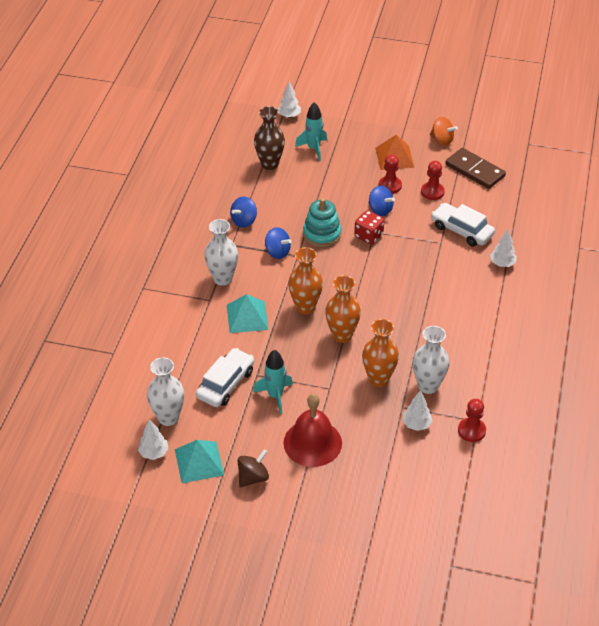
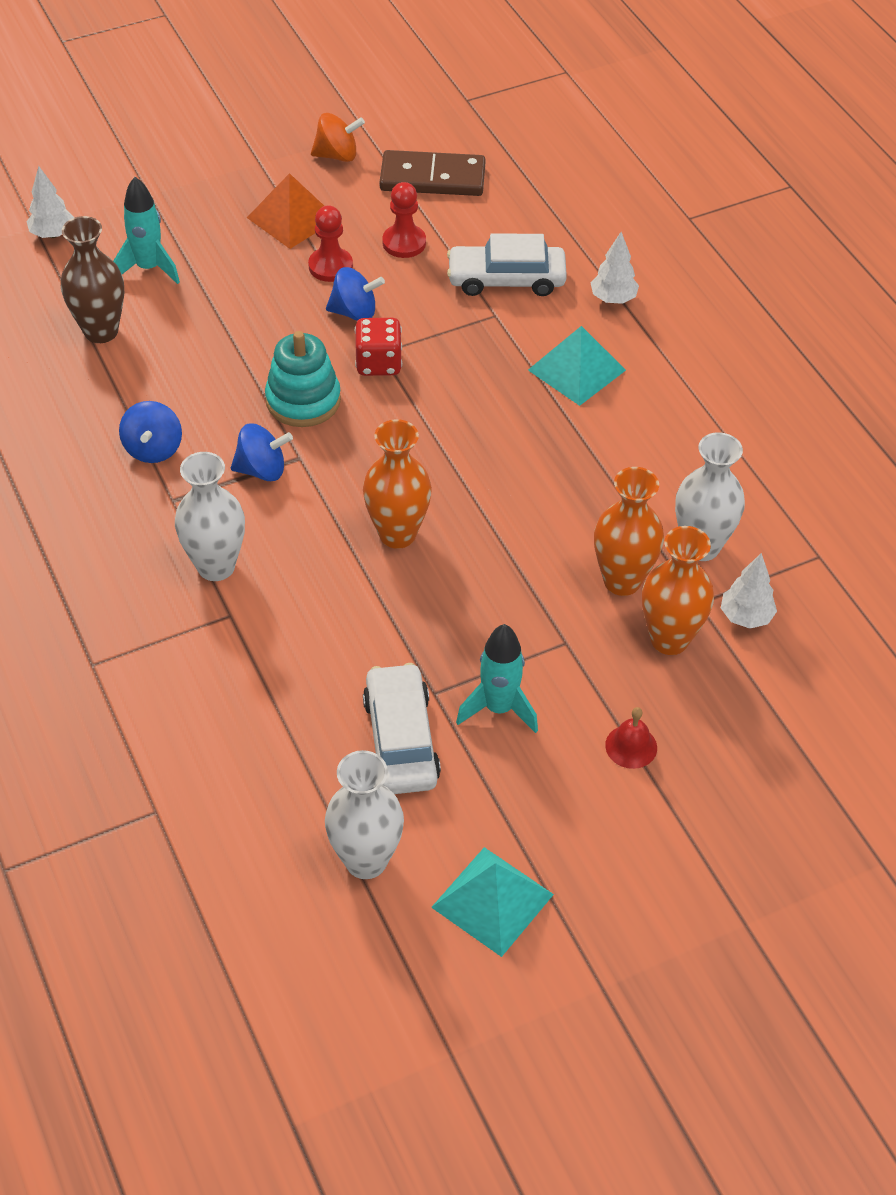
camera: 40 degrees left, 5 degrees up
white tree [138,419,169,460] -> none
turquoise pyramid [227,294,269,333] -> turquoise pyramid moved to [528,326,626,406]
brown spinning top [237,449,269,487] -> none
red bell [283,394,342,467] -> red bell [605,707,657,769], size x0.45
orange vase [325,275,361,343] -> orange vase moved to [642,526,714,655]
red pawn [458,399,486,442] -> none

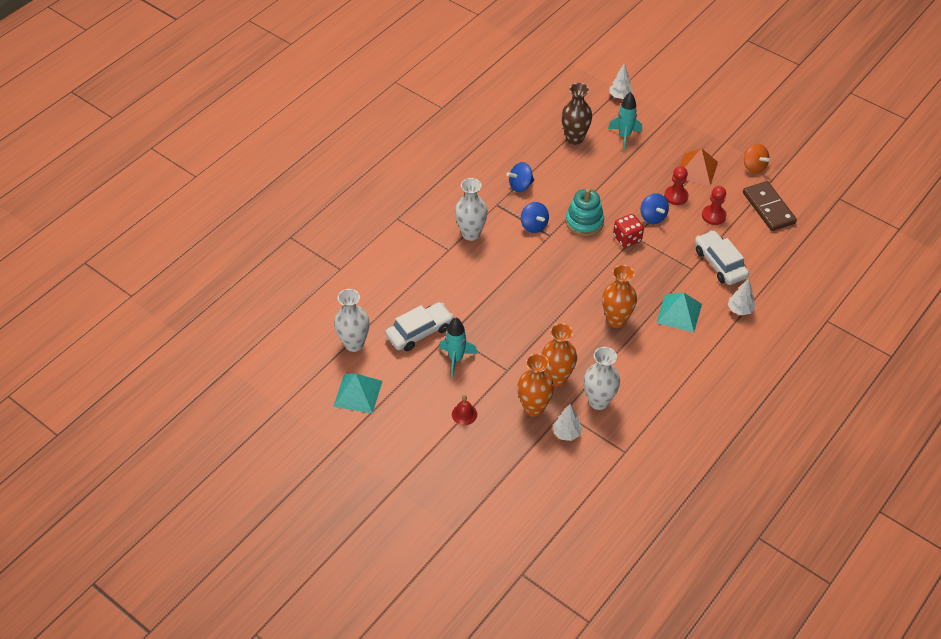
camera: 65 degrees right, 0 degrees up
orange vase [363,419,432,549] -> orange vase moved to [602,265,637,328]

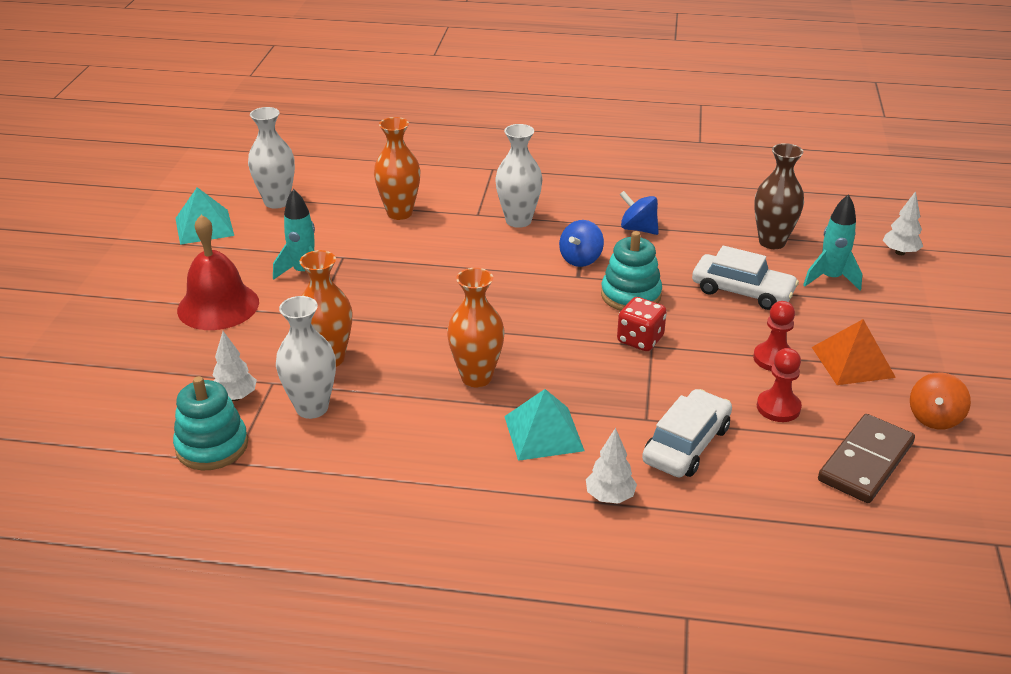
camera: 60 degrees right, 15 degrees down
white car [385,302,454,351] -> white car moved to [692,245,799,310]
red bell [452,395,477,425] -> red bell [177,215,259,330], size x2.20
orange vase [517,353,554,416] -> orange vase moved to [374,117,421,220]
blue spinning top [640,193,669,224] -> none
none -> turquoise stacking toy [173,376,248,471]

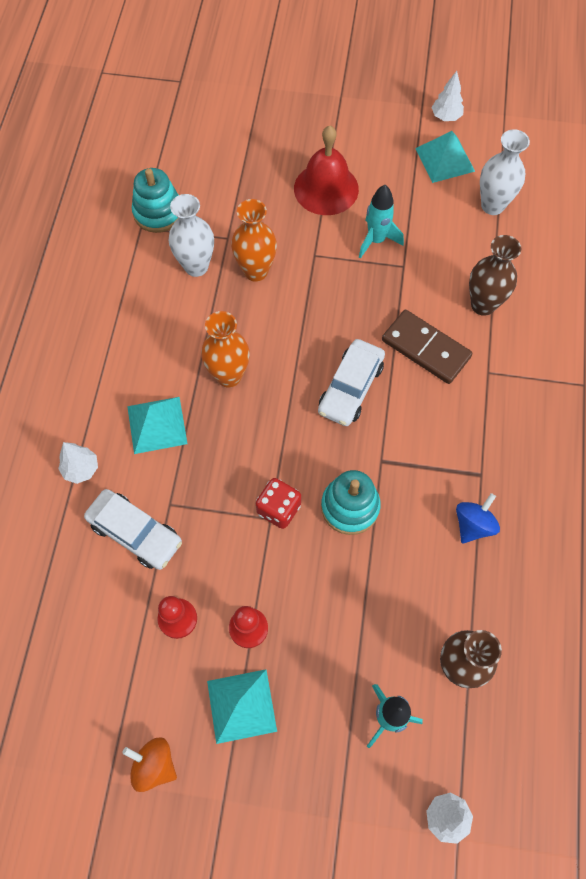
camera: 90 degrees right, 30 degrees up
white tree [212,331,257,401] -> white tree moved to [431,71,464,121]
orange vase [374,117,421,220] -> brown vase [469,235,521,316]
white vase [495,124,543,228] -> none
blue spinning top [559,220,604,267] -> none
white car [692,245,799,310] -> white car moved to [318,339,385,426]
orange pyramid [812,319,896,385] -> turquoise pyramid [207,669,277,744]
brown domino [818,414,915,503] -> brown domino moved to [382,310,472,384]

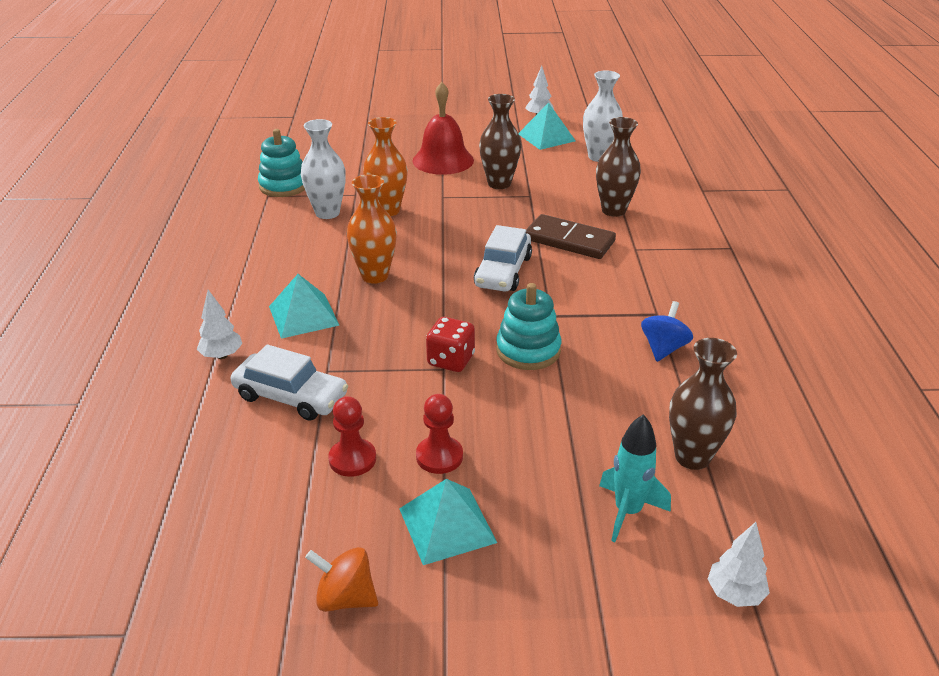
camera: 10 degrees left, 30 degrees down
turquoise rocket [359,185,404,259] -> brown vase [479,94,521,189]

